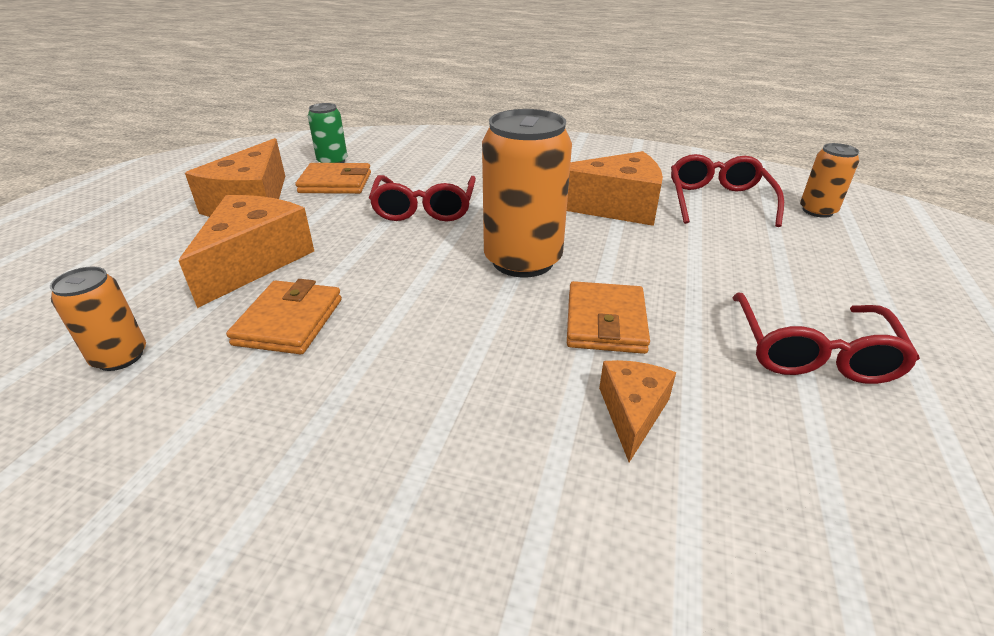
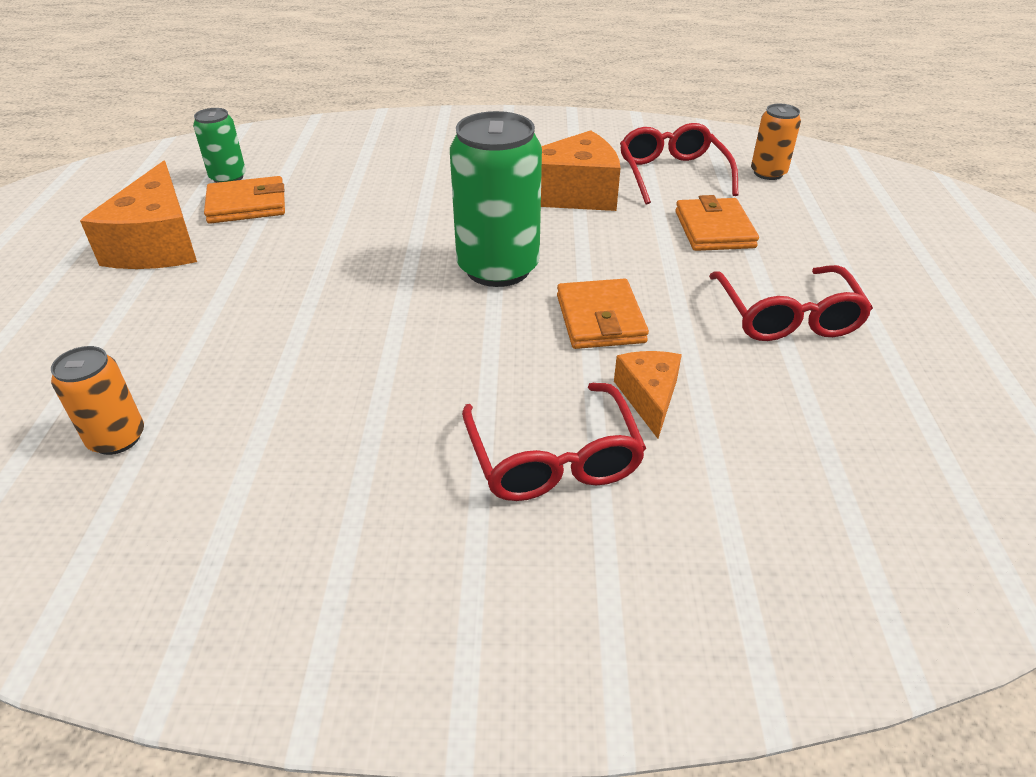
camera: 15 degrees left, 5 degrees up
orange cheese [179,195,314,308] -> none
orange wallet [226,279,342,354] -> orange wallet moved to [675,195,759,251]
red glasses [369,175,476,222] -> red glasses moved to [462,383,646,501]
orange can [482,109,572,277] -> green can [450,111,542,287]

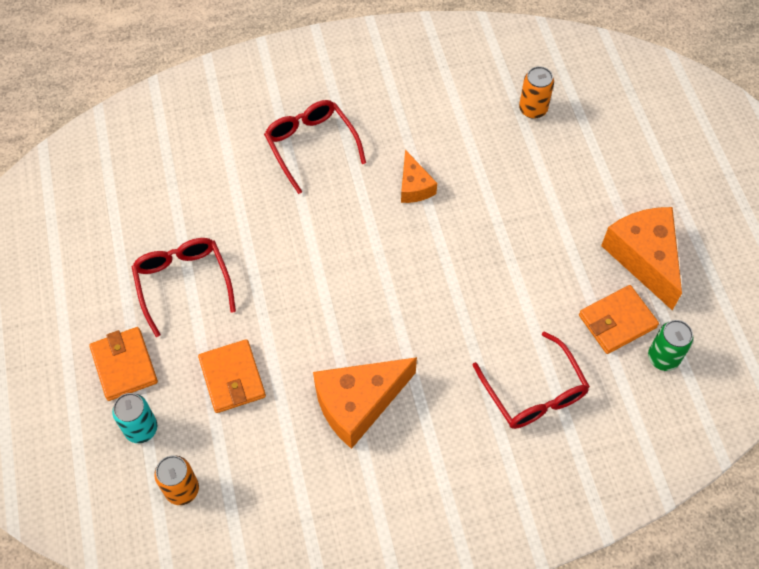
camera: 165 degrees right, 20 degrees up
green can [450,111,542,287] -> none
orange wallet [557,279,649,349] -> orange wallet moved to [89,327,158,401]
orange cheese [614,351,682,439] -> orange cheese moved to [401,150,437,203]
red glasses [620,123,738,205] -> red glasses moved to [472,331,590,429]
none -> turquoise can [112,393,157,443]

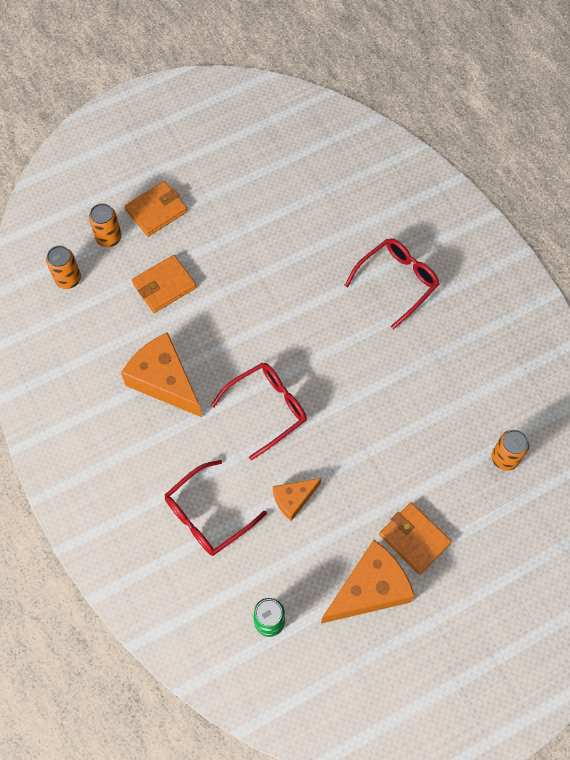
camera: 75 degrees right, 5 degrees up
turquoise can [112,393,157,443] -> orange can [89,203,122,247]
red glasses [132,238,236,337] -> red glasses moved to [211,362,307,460]
orange cheese [401,150,437,203] -> orange cheese moved to [273,478,321,521]
orange wallet [579,285,659,354] -> orange wallet moved to [379,503,452,575]

